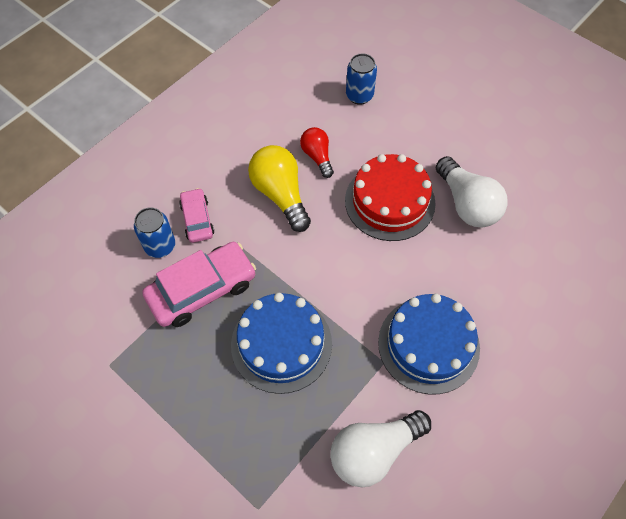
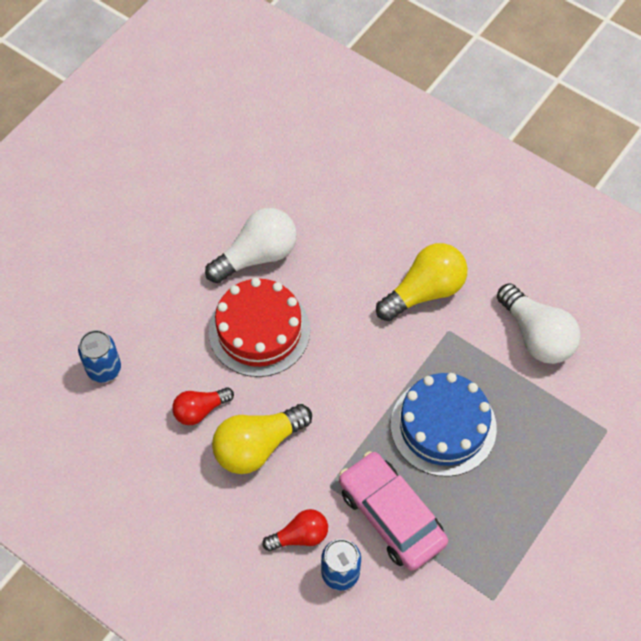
camera: 95 degrees left, 0 degrees up
pink car [179,188,214,243] -> red light bulb [262,509,328,551]
blue cake [378,294,480,394] -> yellow light bulb [376,243,467,321]

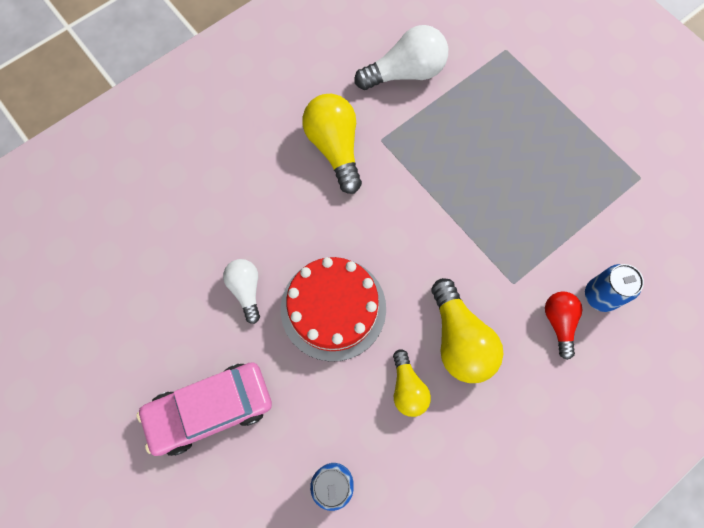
camera: 75 degrees left, 10 degrees up
red light bulb [172,387,234,425] -> yellow light bulb [393,349,431,417]
white light bulb [205,208,297,283] -> white light bulb [223,259,260,324], size x0.60
pink car [339,451,448,571] -> pink car moved to [137,362,272,456]
blue cake [391,373,497,477] -> none

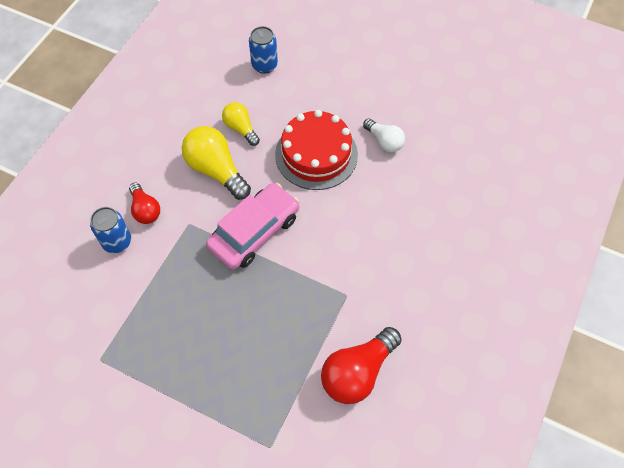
camera: 155 degrees right, 10 degrees down
pink car [137,362,272,456] -> pink car moved to [206,183,299,270]
yellow light bulb [302,94,362,194] -> none
white light bulb [355,25,448,90] -> red light bulb [321,327,402,404]

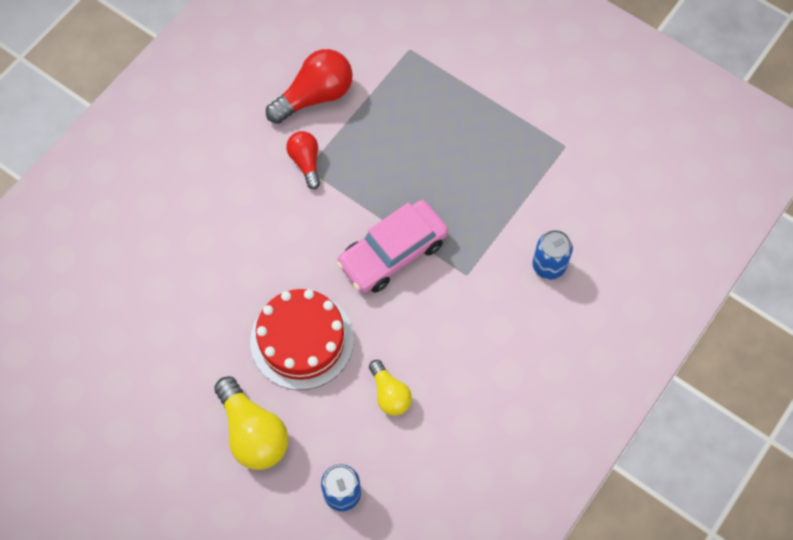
camera: 170 degrees left, 5 degrees up
red light bulb [129,183,160,224] -> red light bulb moved to [286,131,320,189]
yellow light bulb [182,126,251,200] -> yellow light bulb moved to [214,376,289,470]
white light bulb [363,119,405,152] -> none

